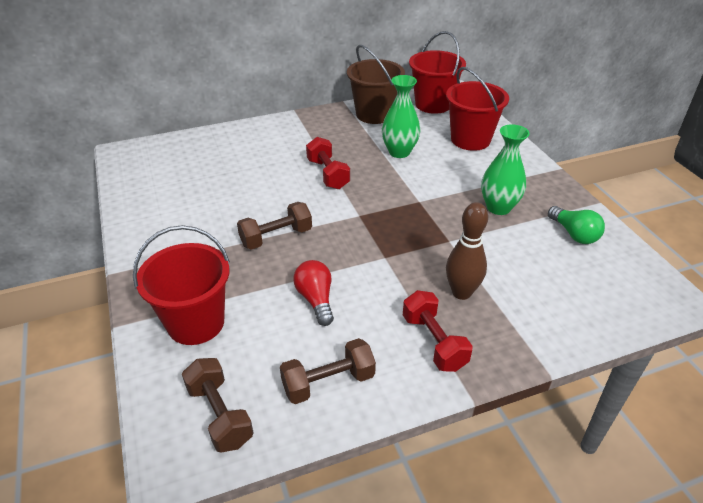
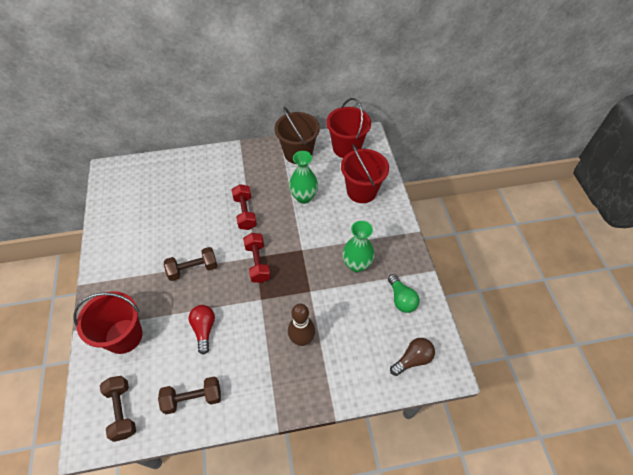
camera: 10 degrees right, 15 degrees up
red dumbbell [403,290,473,372] -> red dumbbell moved to [243,233,271,283]
none -> brown light bulb [390,338,435,376]

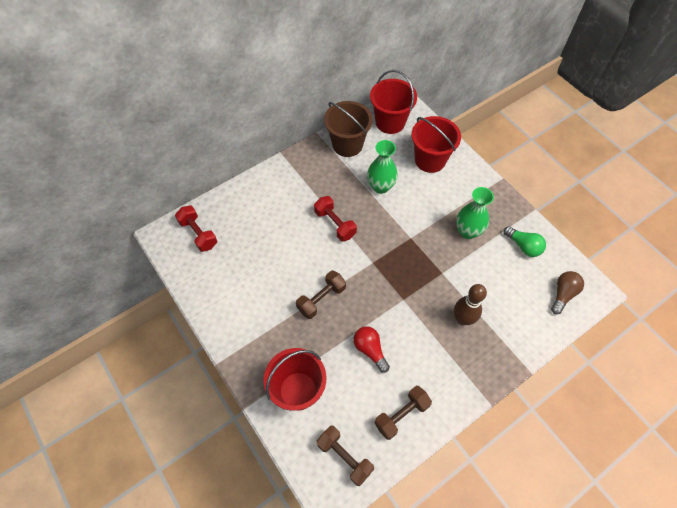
camera: 25 degrees left, 5 degrees up
red dumbbell [243,233,271,283] -> red dumbbell moved to [175,206,217,252]

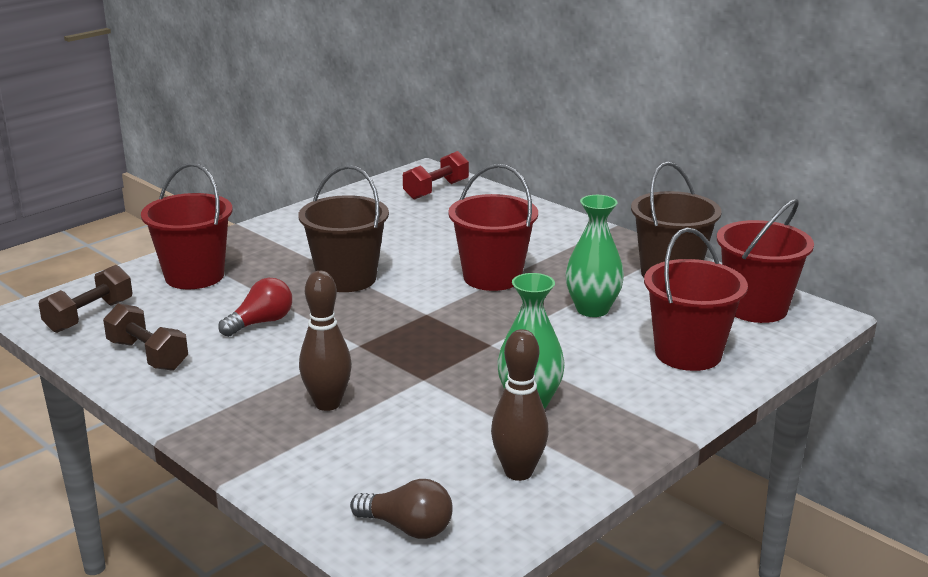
camera: 80 degrees right, 35 degrees down
brown dumbbell [296,270,346,319] -> brown bucket [298,165,389,292]
red dumbbell [314,196,357,242] -> red bucket [448,164,538,291]
green light bulb [503,226,546,257] -> brown bowling pin [491,329,549,481]

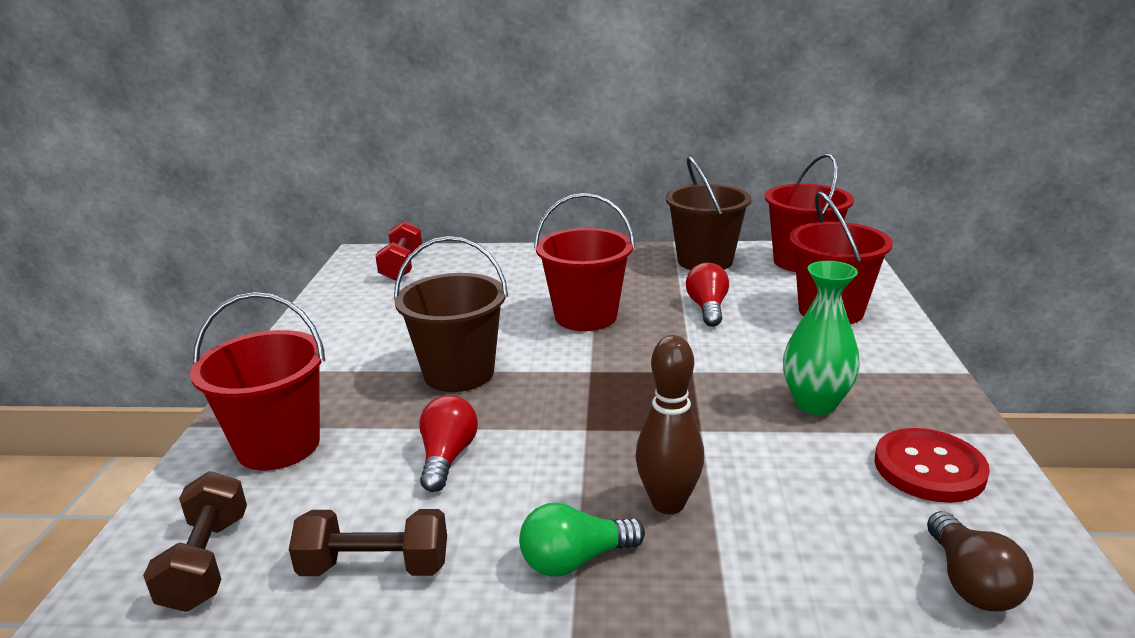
camera: 40 degrees left, 0 degrees up
brown light bulb [350,479,453,539] -> brown light bulb turned 105 degrees clockwise [927,511,1034,611]
brown bowling pin [491,329,549,481] -> red button [874,428,990,503]
green vase [565,195,624,317] -> red light bulb [686,262,729,327]
none -> green light bulb [519,502,645,577]

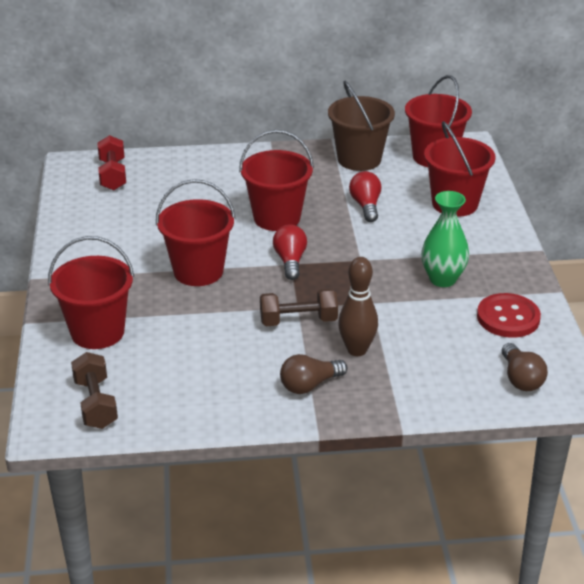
camera: 10 degrees left, 10 degrees up
brown dumbbell [289,509,447,576] -> brown dumbbell moved to [260,289,338,326]
brown bucket [394,236,508,392] -> red bucket [156,179,235,286]
red light bulb [420,395,478,492] -> red light bulb moved to [273,224,307,280]
green light bulb [519,502,645,577] -> brown light bulb [280,354,347,394]

